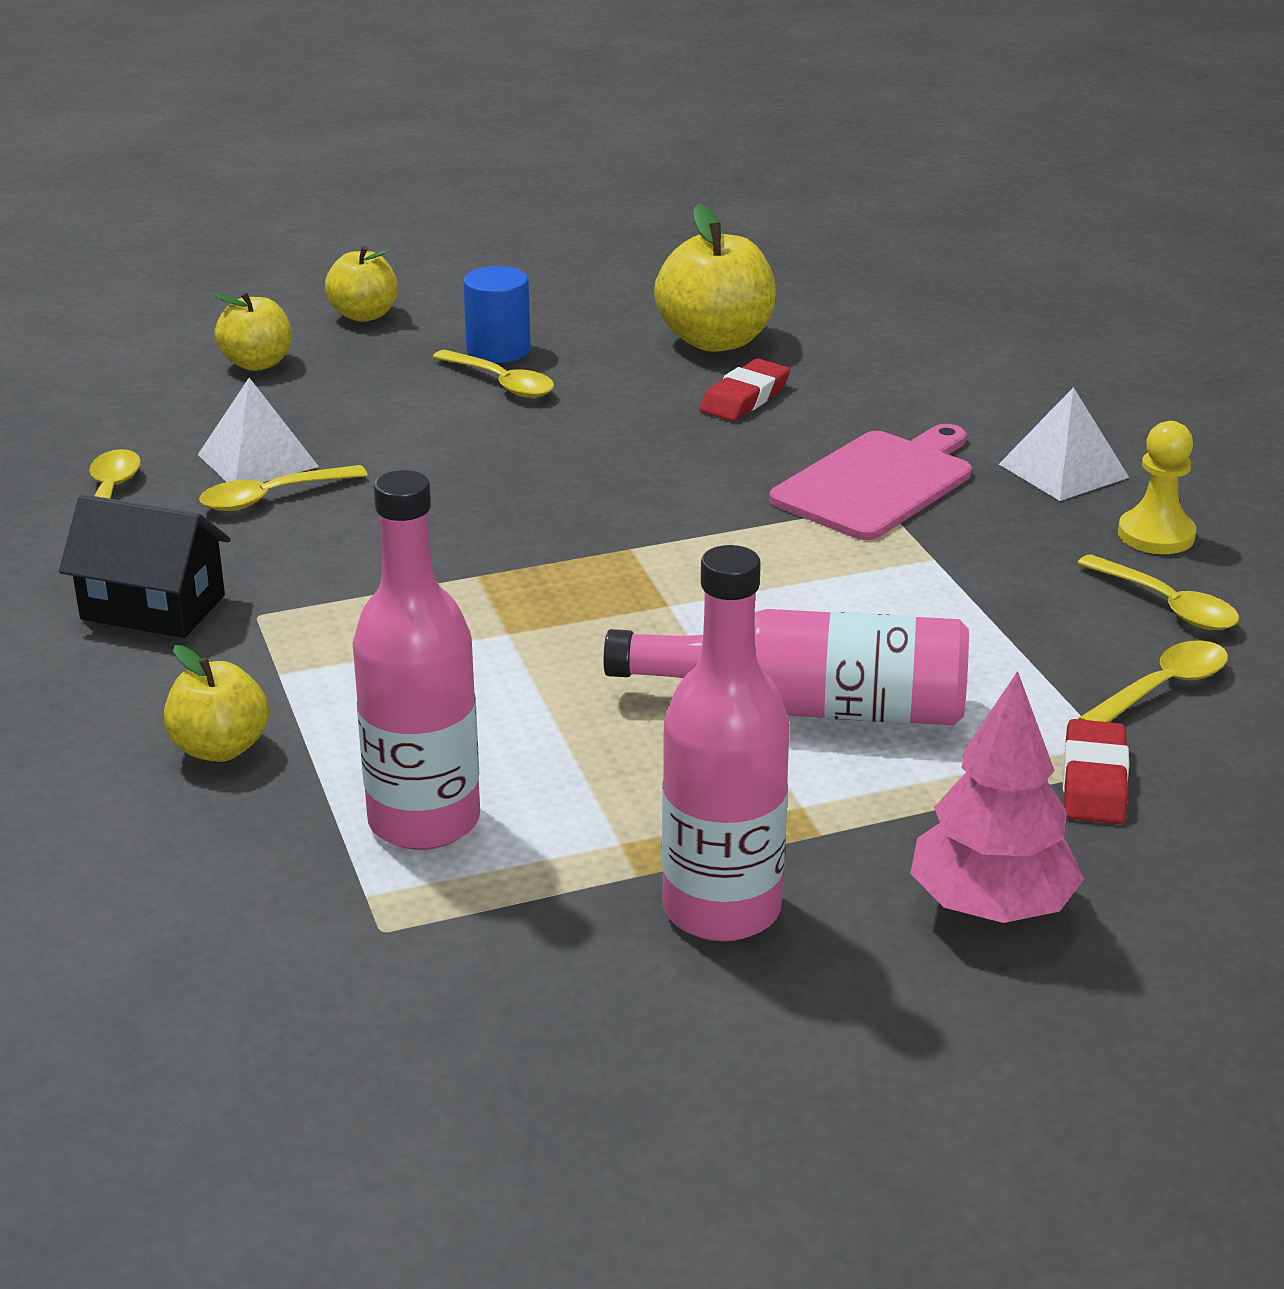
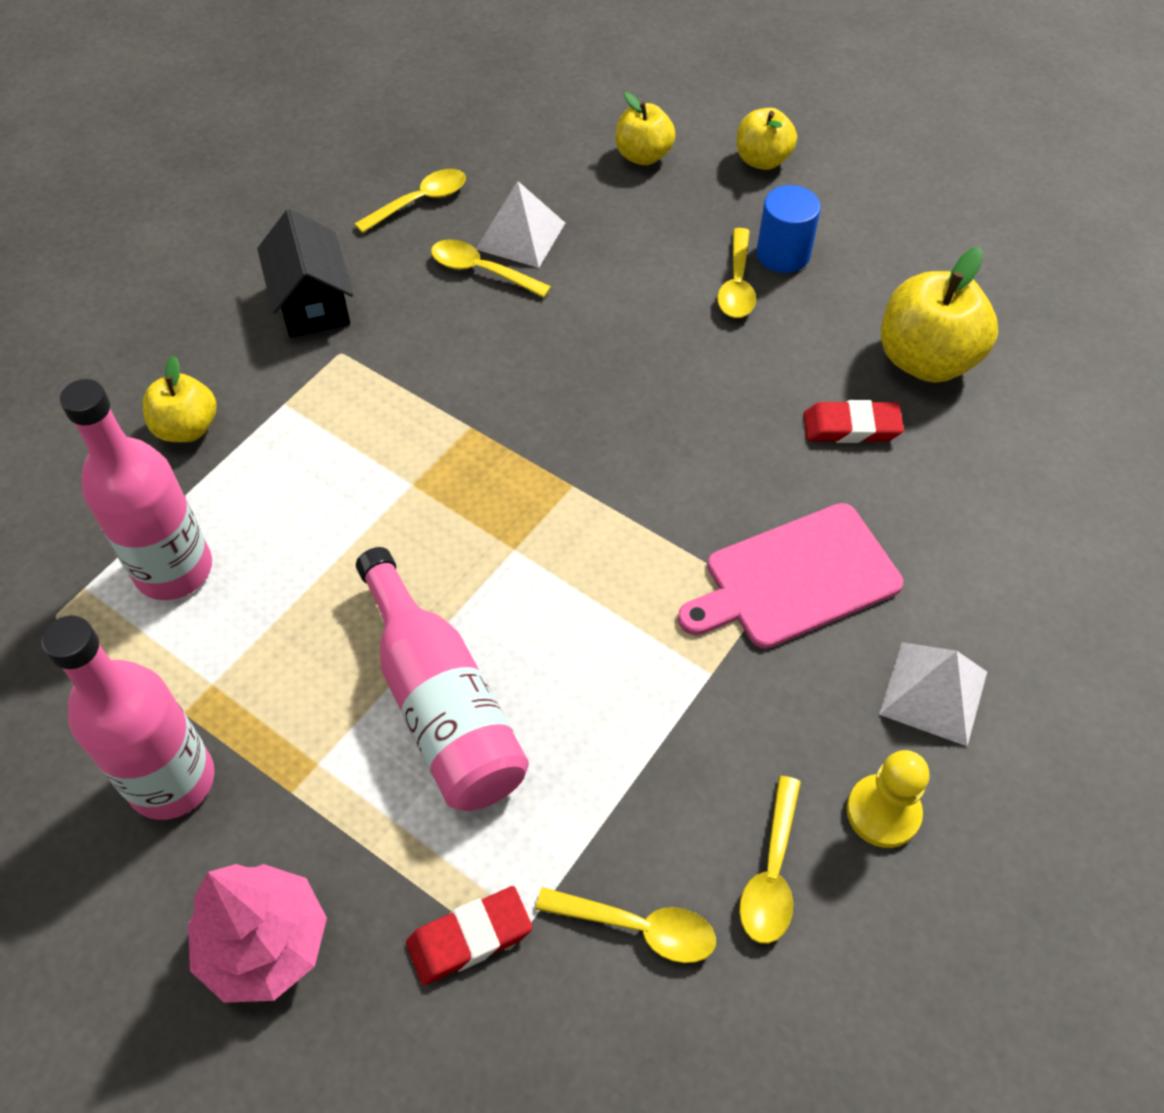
camera: 55 degrees right, 25 degrees up
pink cutting board [769,424,972,540] -> pink cutting board turned 150 degrees clockwise [678,503,903,649]

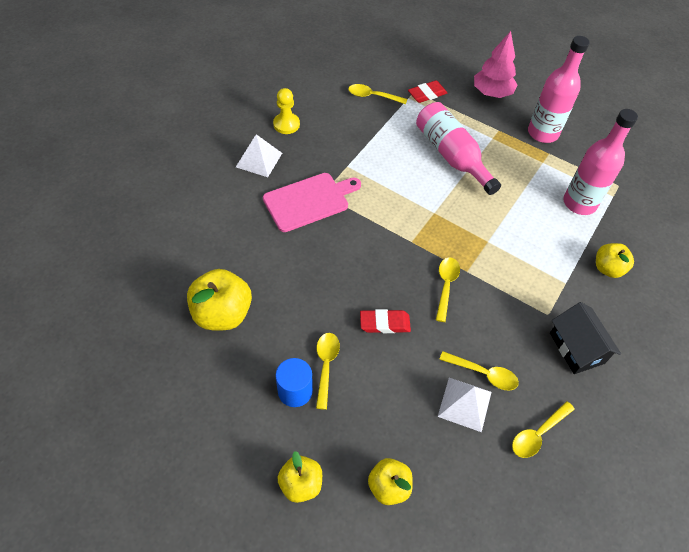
camera: 175 degrees right, 0 degrees up
yellow spoon [739,776,801,944] -> yellow spoon moved to [436,258,460,322]
red eraser [804,400,904,443] -> red eraser moved to [360,309,411,333]

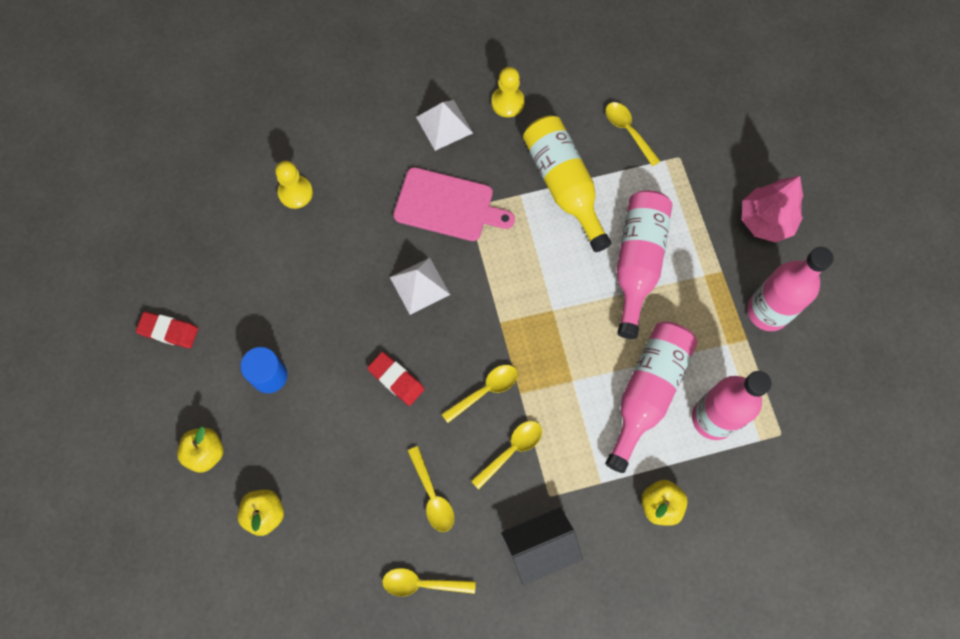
camera: 45 degrees right, 15 degrees up
yellow apple [187,269,252,330] -> none
yellow spoon [316,333,340,410] -> yellow spoon moved to [471,421,542,489]
red eraser [408,80,447,103] -> red eraser moved to [136,312,198,348]
white pyramid [438,378,491,432] -> white pyramid moved to [390,258,450,315]
black house [550,302,621,374] -> black house turned 45 degrees clockwise [501,507,583,585]
none -> yellow pawn [275,161,313,209]
none -> yellow bottle [523,116,611,252]
none -> pink bottle [605,321,698,473]

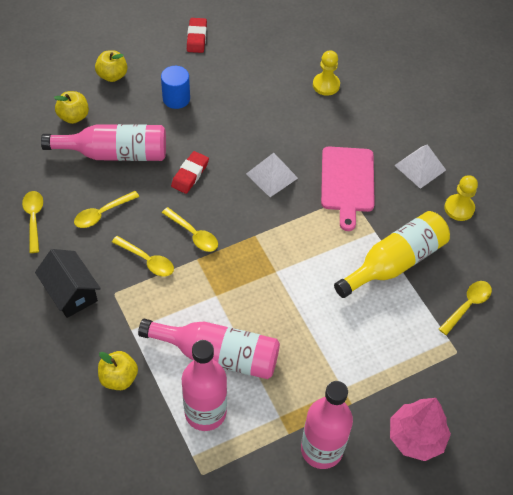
camera: 75 degrees right, 15 degrees down
pink bottle [616,190,672,339] -> pink bottle moved to [41,124,166,161]

